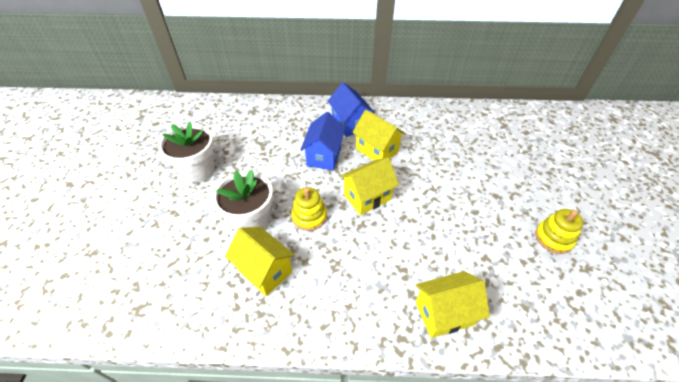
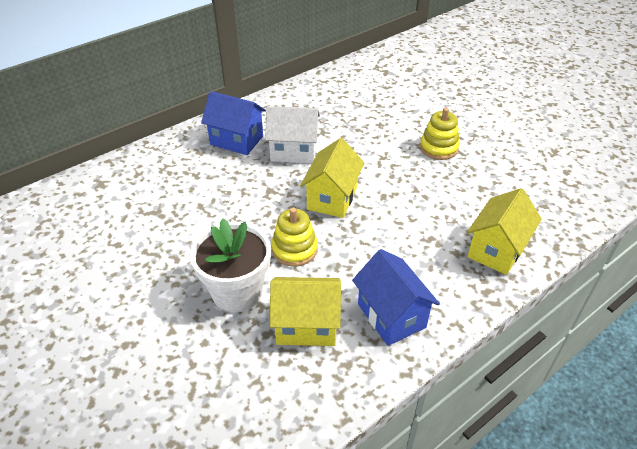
camera: 40 degrees left, 5 degrees down
white flower pot [158,122,215,183] -> none
blue house [300,112,345,170] -> blue house moved to [352,249,440,346]
yellow house [352,110,406,161] -> white house [265,106,320,163]
yellow stacking toy [535,209,583,254] -> yellow stacking toy moved to [420,108,460,160]

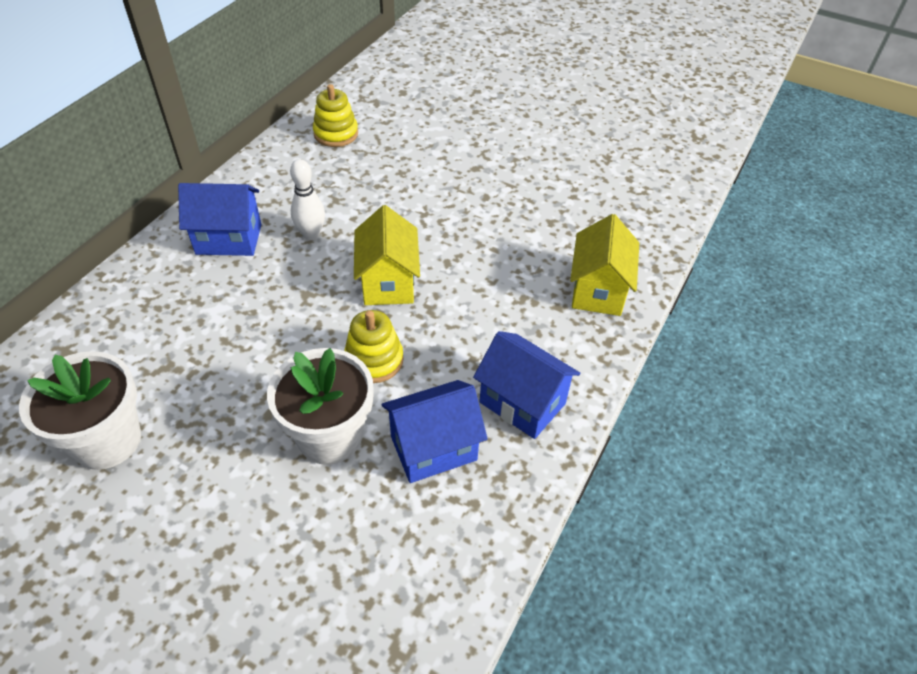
camera: 25 degrees left, 5 degrees up
white house [265,106,320,163] -> white bowling pin [290,159,325,240]
yellow house [270,277,341,346] -> blue house [382,380,488,483]
yellow stacking toy [420,108,460,160] -> yellow stacking toy moved to [313,84,358,147]
none -> white flower pot [19,351,141,470]

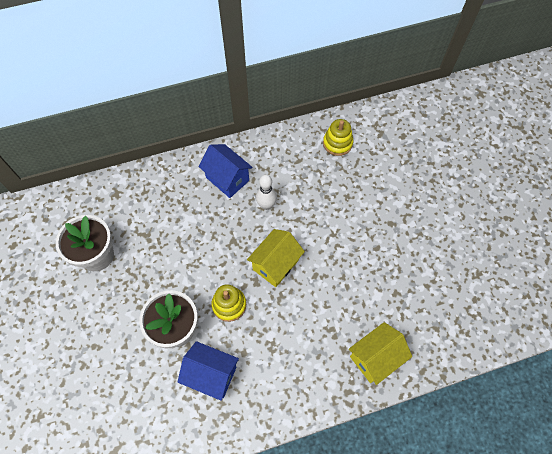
camera: 45 degrees right, 15 degrees up
blue house [473,331,580,439] -> none

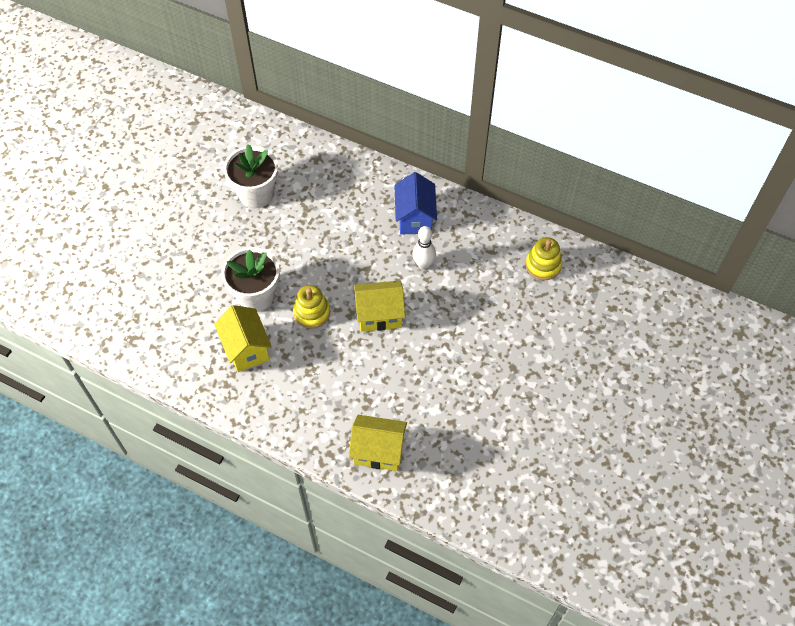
camera: 45 degrees right, 5 degrees down
blue house [178,341,239,401] -> yellow house [214,305,272,372]

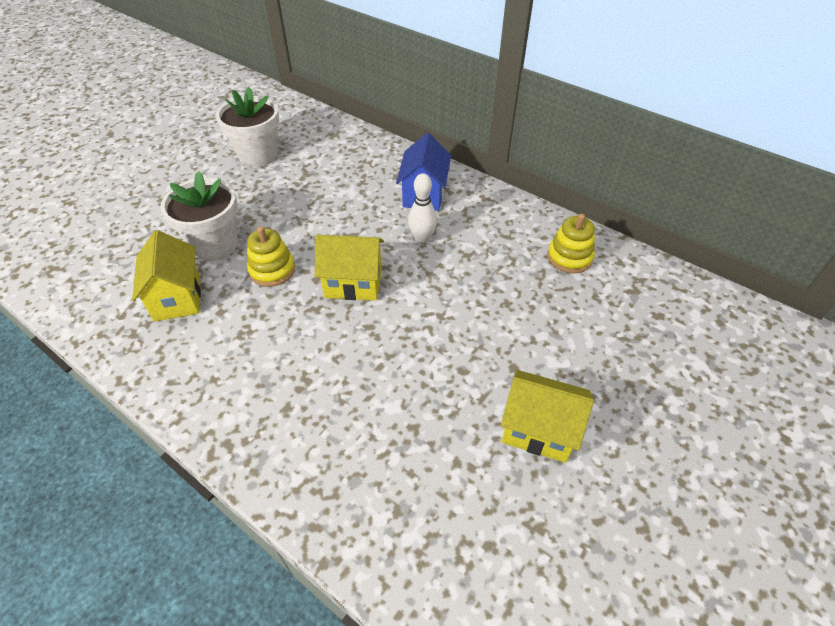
camera: 10 degrees right, 10 degrees down
yellow house [349,415,407,471] -> yellow house moved to [501,370,594,463]

